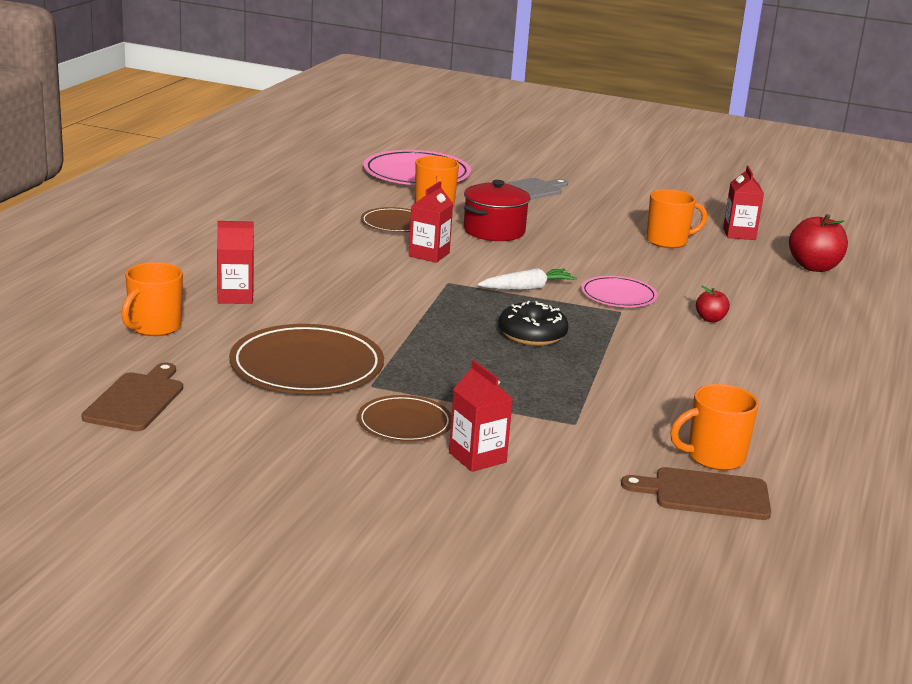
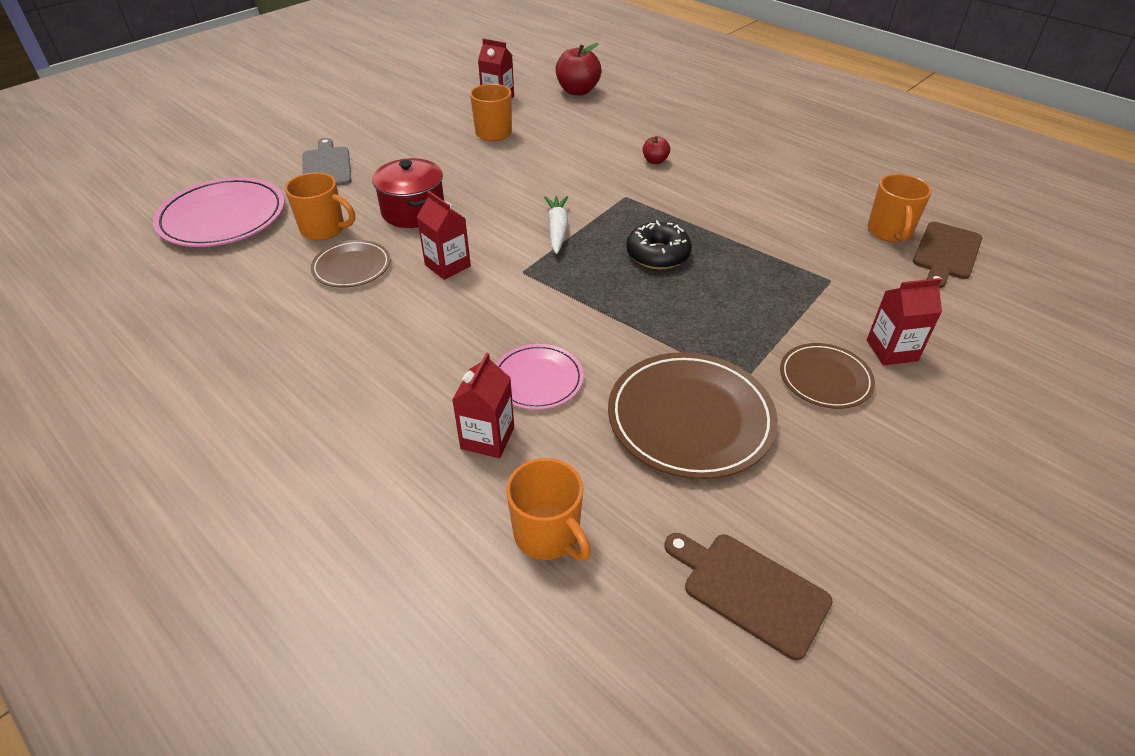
camera: 65 degrees left, 20 degrees up
pink plate [581,276,658,307] -> pink plate moved to [496,344,584,410]

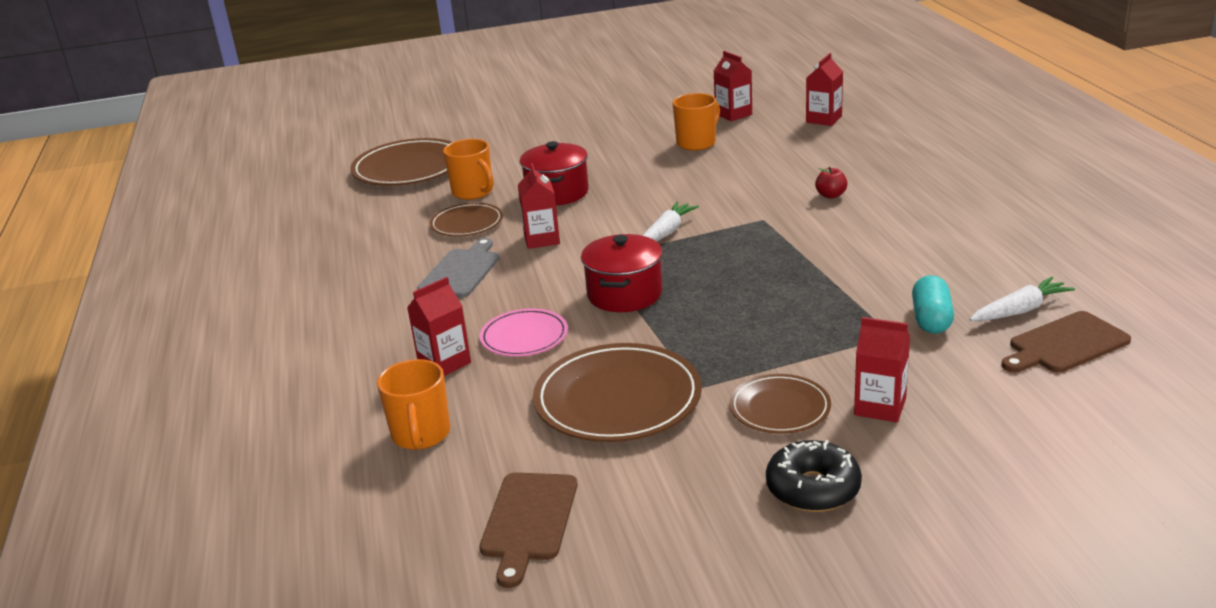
camera: 35 degrees right, 15 degrees down
pink plate [153,177,285,247] -> brown plate [350,138,452,186]
grey cutting board [302,138,351,186] -> grey cutting board moved to [417,238,499,298]
red apple [556,43,602,95] -> red carton [806,53,843,126]
black donut [626,220,692,269] -> black donut moved to [766,440,862,512]
brown cutting board [664,533,833,660] -> brown cutting board turned 150 degrees counterclockwise [479,472,577,588]
orange mug [868,174,932,242] -> white carrot [969,277,1075,321]
none -> red pot [581,234,662,312]
none -> turquoise capsule [912,275,954,334]

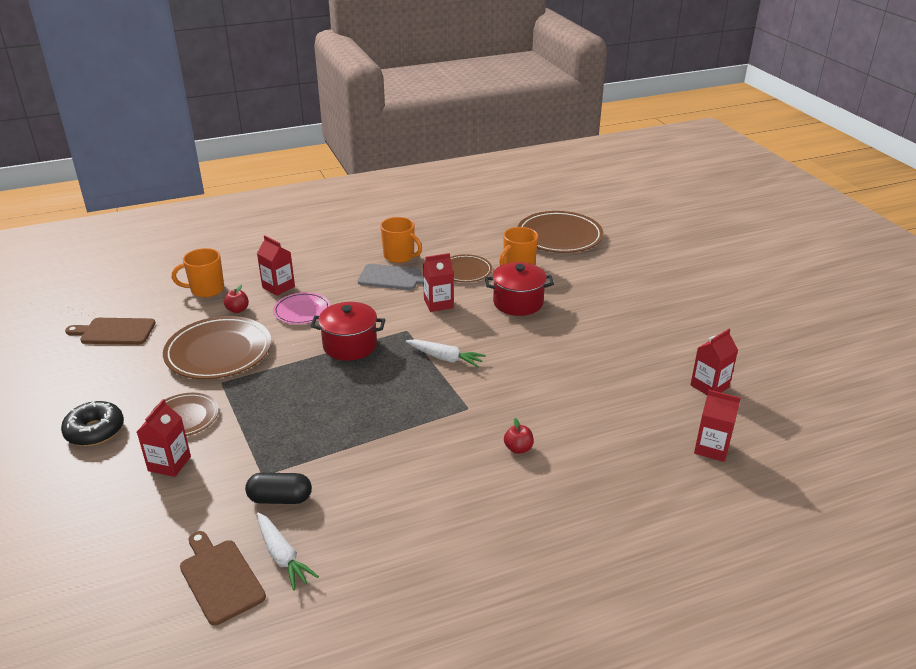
camera: 80 degrees right, 5 degrees up
orange mug [672,93,720,151] -> orange mug moved to [380,217,422,263]
turquoise capsule [912,275,954,334] -> black capsule [245,473,312,504]
none -> red apple [224,285,249,313]

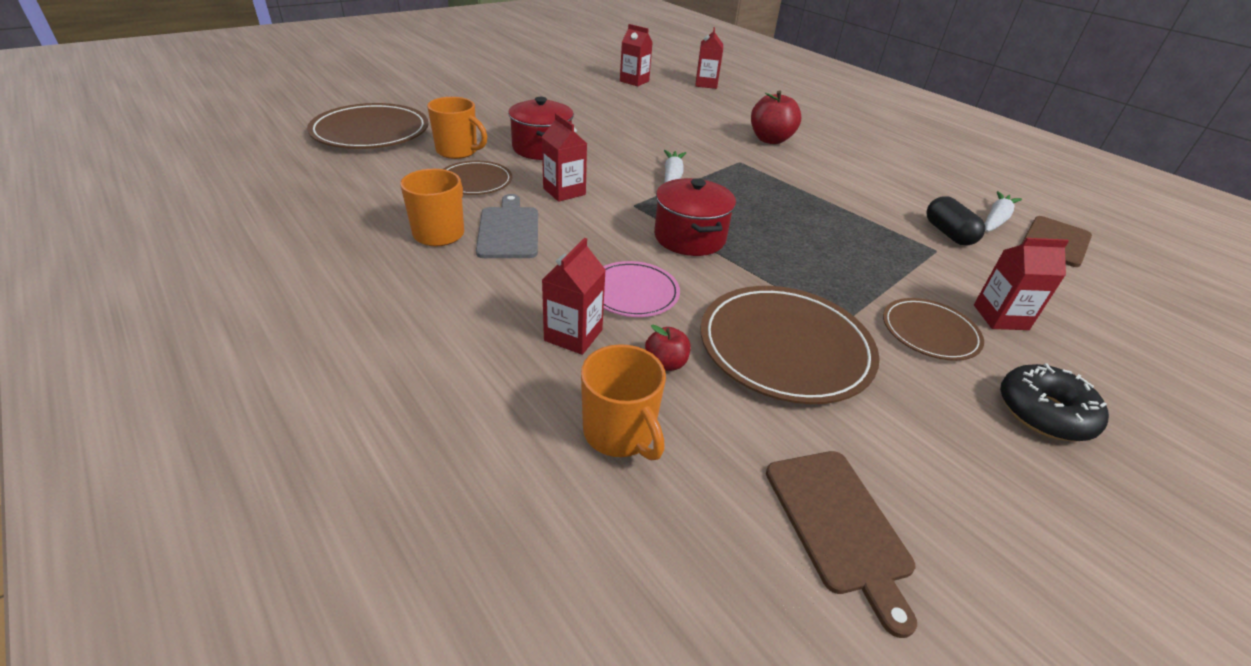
camera: 110 degrees left, 5 degrees up
red apple [504,418,534,454] -> red apple [751,90,801,144], size x1.91

